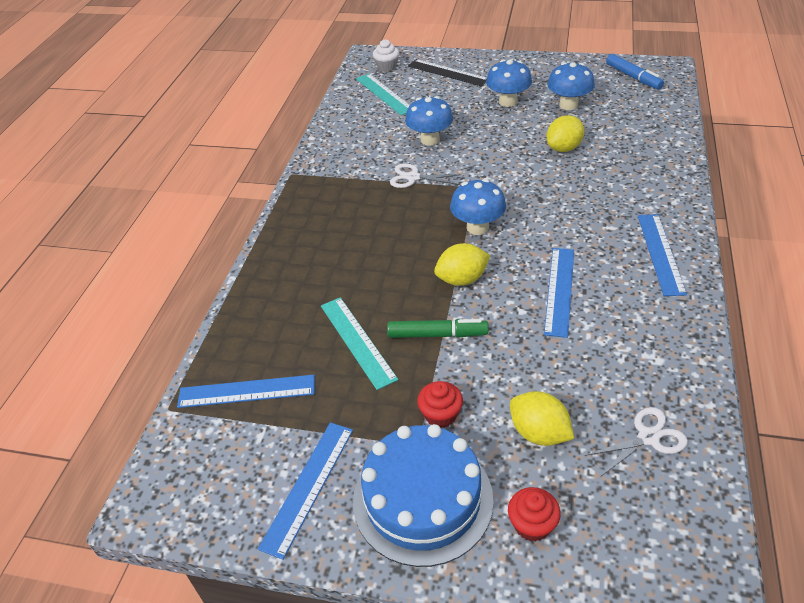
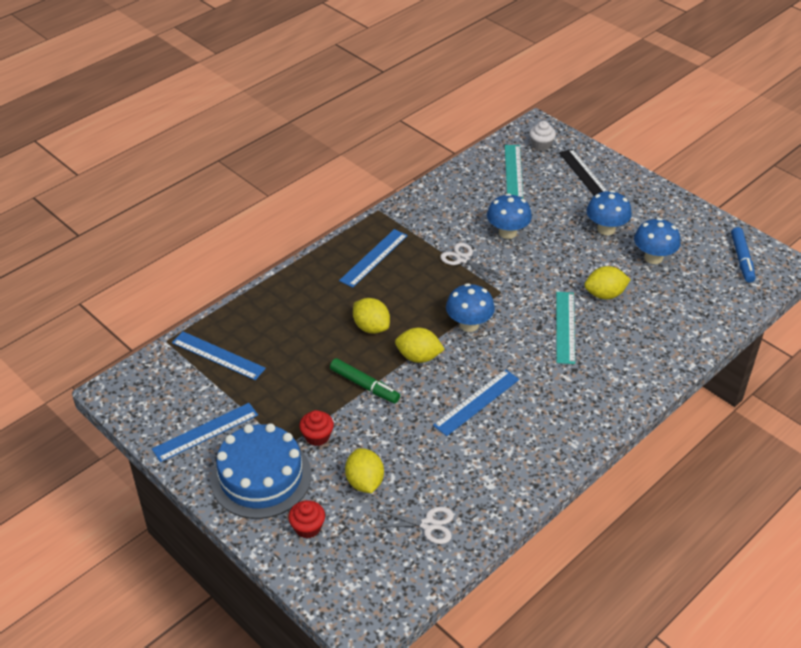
camera: 30 degrees right, 0 degrees up
turquoise ruler [321,297,398,390] -> turquoise ruler moved to [556,292,575,364]
blue ruler [638,214,687,296] -> blue ruler moved to [339,229,408,288]
none -> yellow lemon [353,298,390,334]

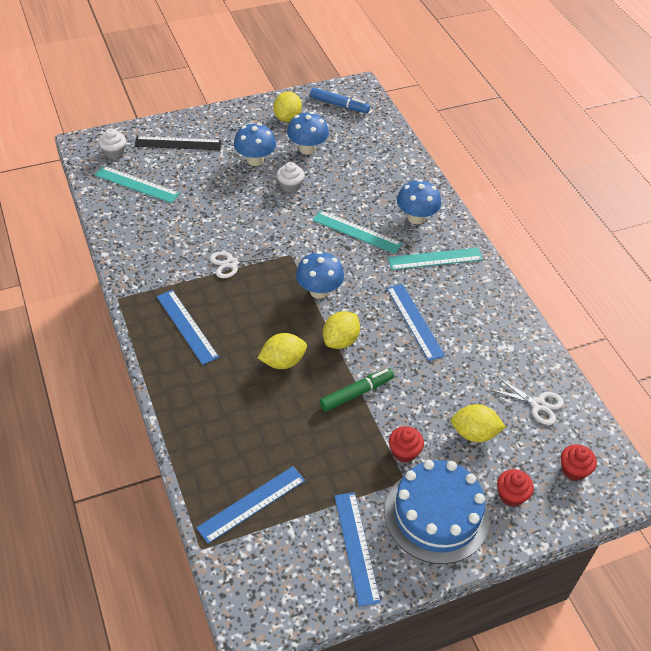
camera: 70 degrees left, 5 degrees up
white scissors [374,507,454,544] -> white scissors turned 90 degrees clockwise [491,377,564,425]
blue mushroom [487,193,532,239] -> blue mushroom moved to [397,179,441,224]
yellow lemon [584,266,631,299] -> yellow lemon moved to [274,91,302,122]
none -> white cupcake [277,162,305,193]
none -> turquoise ruler [388,248,483,270]
none -> red cupcake [561,444,597,481]

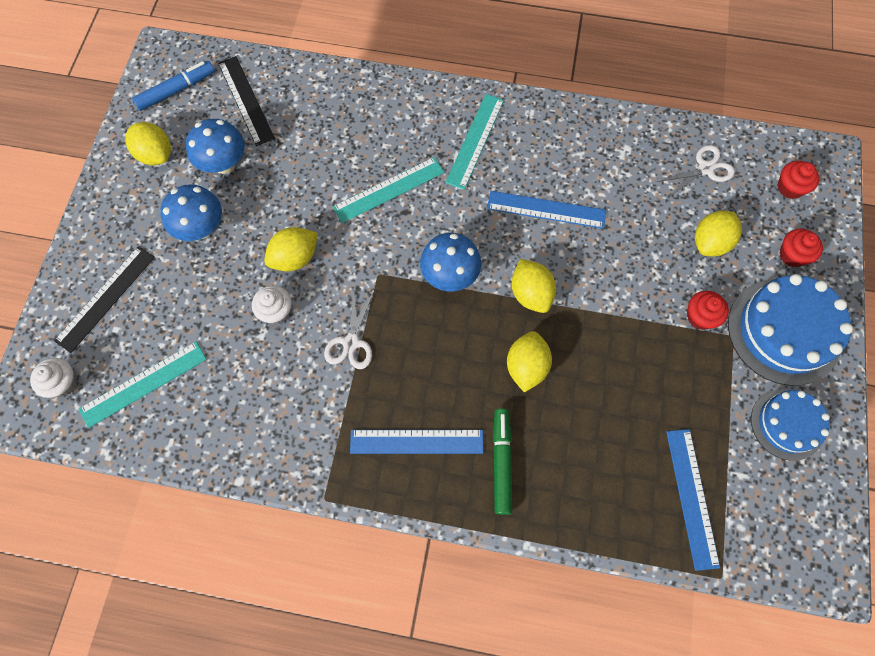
camera: 55 degrees left, 20 degrees up
white cupcake [277,162,305,193] -> white cupcake moved to [252,285,292,324]
green marker [319,368,394,412] -> green marker moved to [493,409,512,515]
blue ruler [334,492,381,607] -> blue cake [751,389,830,461]
blue mushroom [397,179,441,224] -> none
none -> black ruler [218,56,275,146]
none -> yellow lemon [264,227,318,272]

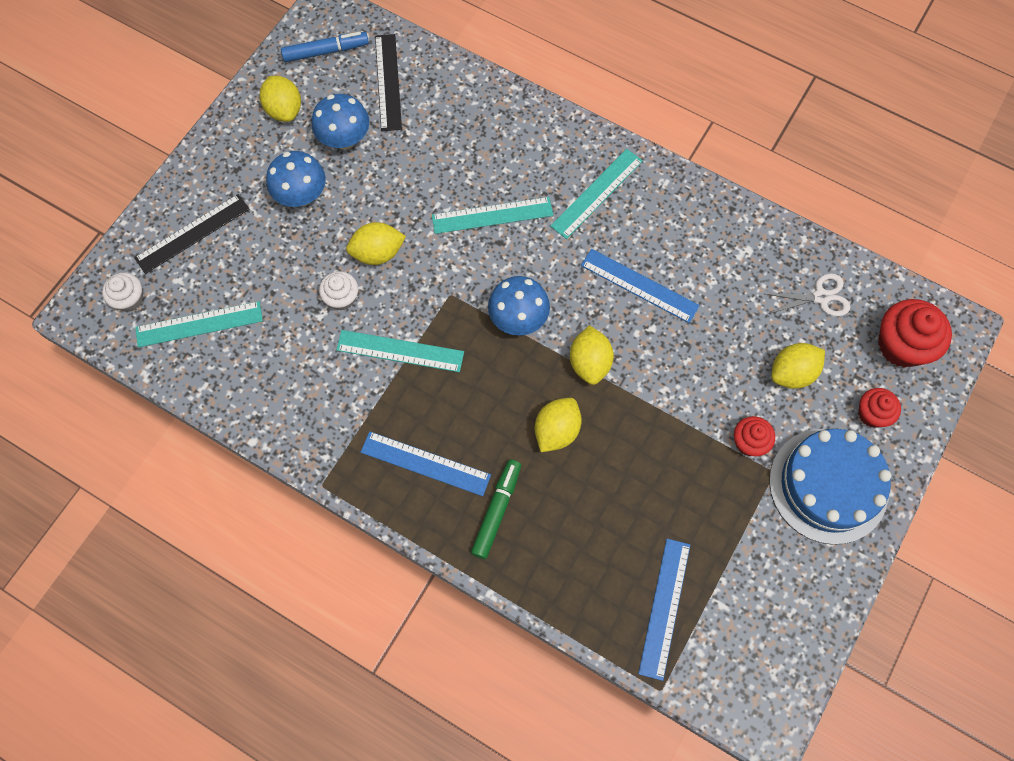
camera: 20 degrees right, 0 degrees up
white scissors [324,289,374,369] -> turquoise ruler [336,330,464,372]
blue cake [751,389,830,461] -> none
red cupcake [777,161,819,199] -> red cupcake [878,299,952,368], size x1.71

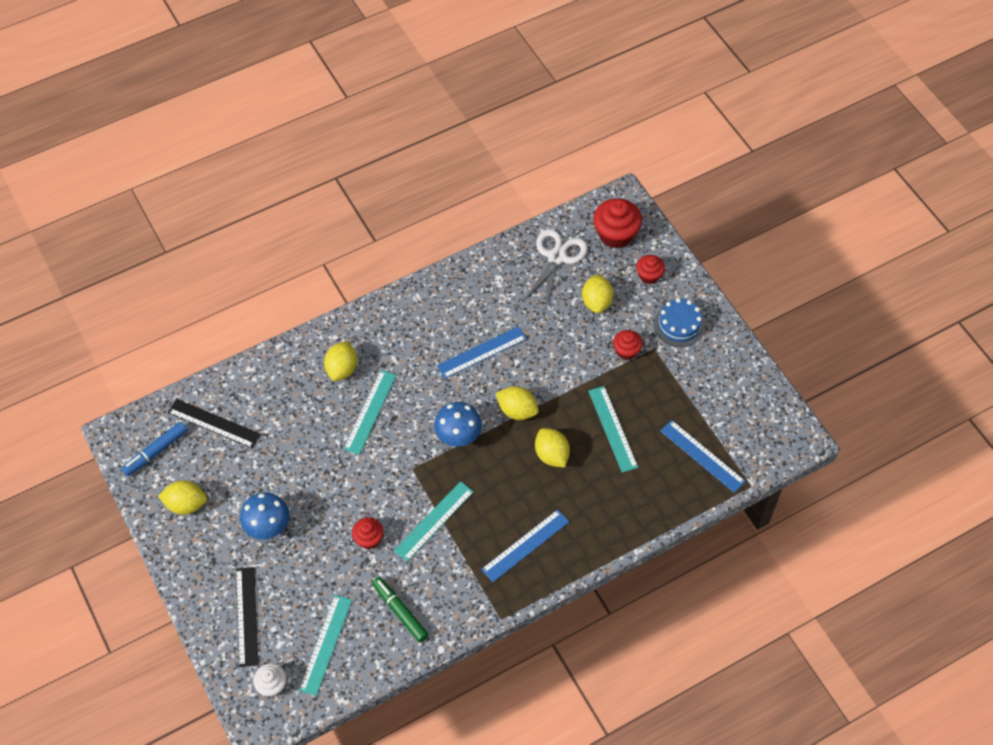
camera: 60 degrees left, 10 degrees down
blue marker [281,32,369,62] -> blue marker turned 150 degrees counterclockwise [121,422,187,476]
blue mushroom [312,94,369,150] -> none
white cupcake [319,271,358,311] -> red cupcake [352,518,384,549]
yellow lemon [346,222,406,265] -> yellow lemon moved to [324,341,357,381]
green marker [471,459,521,559] -> green marker moved to [372,577,429,642]
turquoise ruler [550,149,643,239] -> turquoise ruler moved to [588,386,638,473]
white scissors [766,273,850,316] -> white scissors [523,229,588,310], size x1.51
blue cake [769,429,891,545] -> blue cake [654,298,705,347], size x0.61

